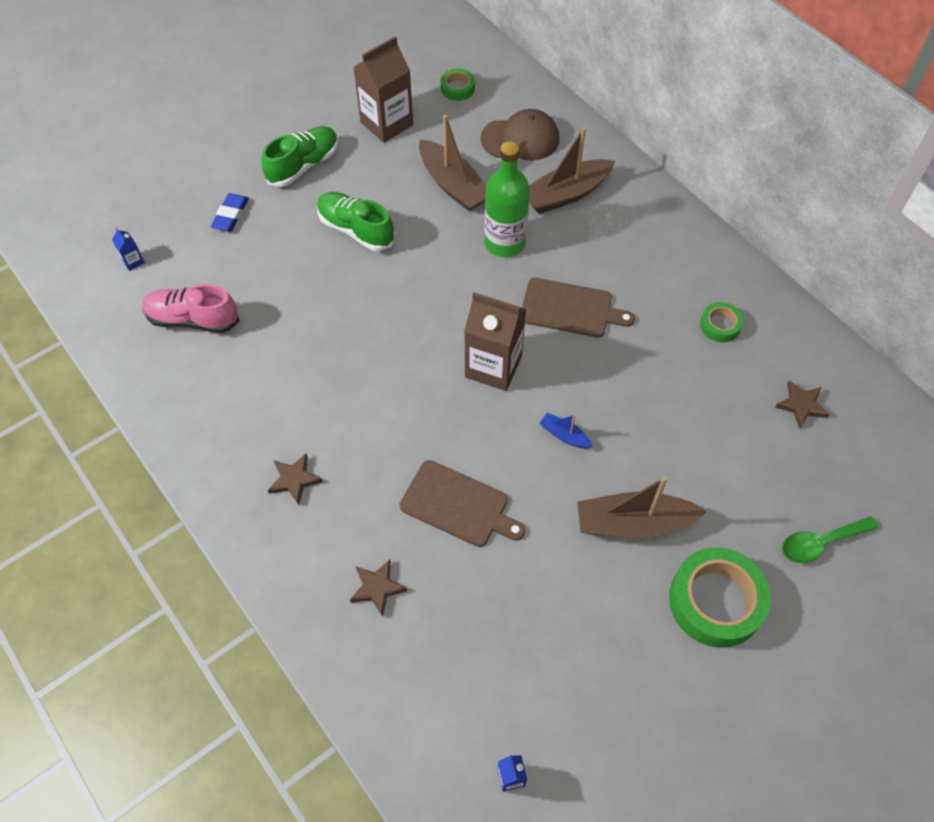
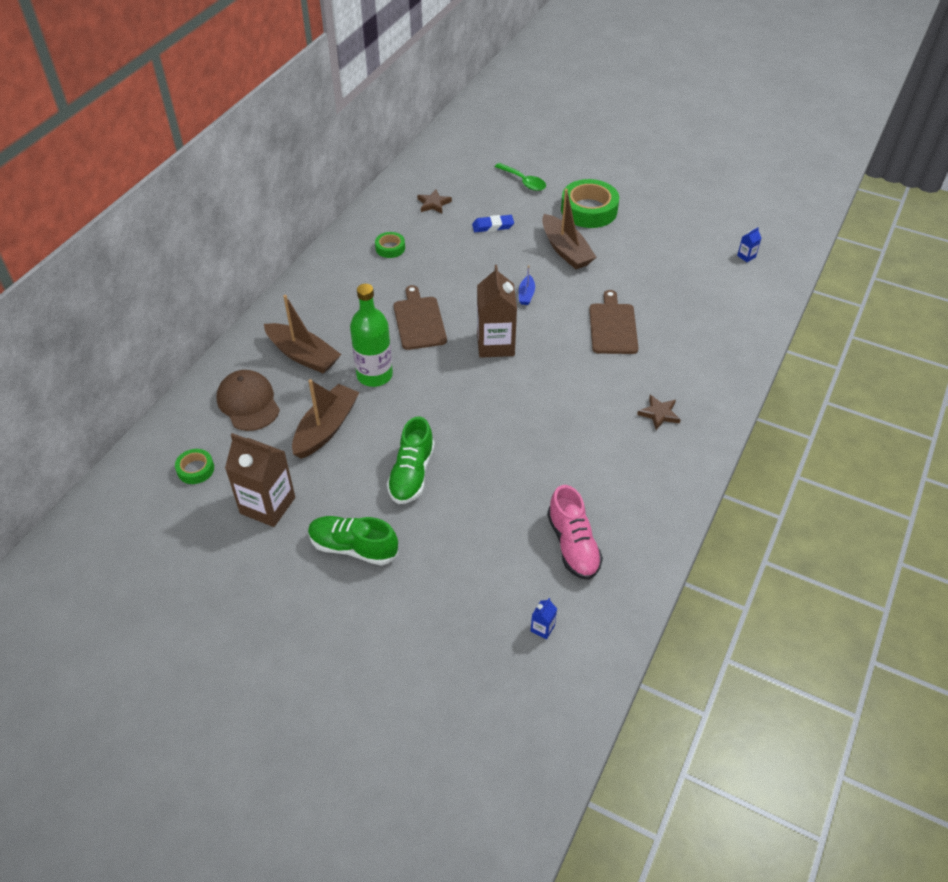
camera: 115 degrees left, 10 degrees down
blue eraser [211,193,249,232] -> blue eraser moved to [472,215,514,232]
brown star [350,560,407,616] -> none

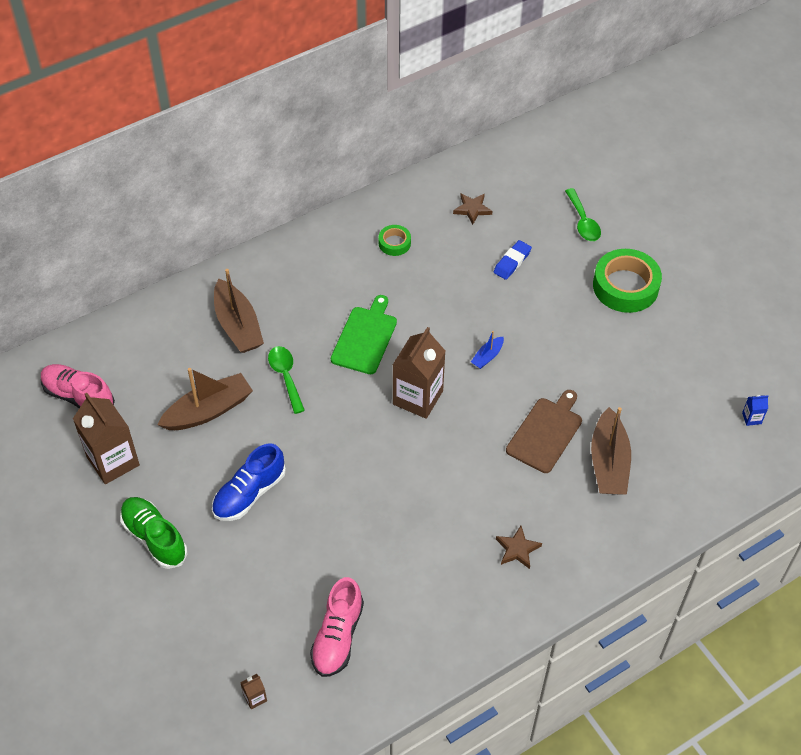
camera: 30 degrees right, 5 degrees up
green tape [175,449,214,484] -> pink shoe [41,364,115,408]
brown cap [216,370,280,431] -> none
green bottle [350,284,393,387] -> green spoon [268,346,305,414]
green shoe [387,417,435,504] -> blue shoe [212,443,286,521]
brown cutting board [393,285,447,350] -> green cutting board [331,295,397,374]
blue eraser [472,215,514,232] -> blue eraser turned 75 degrees counterclockwise [494,240,532,280]
blue carton [531,598,557,639] -> brown carton [240,674,267,710]
brown boat [542,189,597,269] -> brown boat moved to [591,407,631,495]

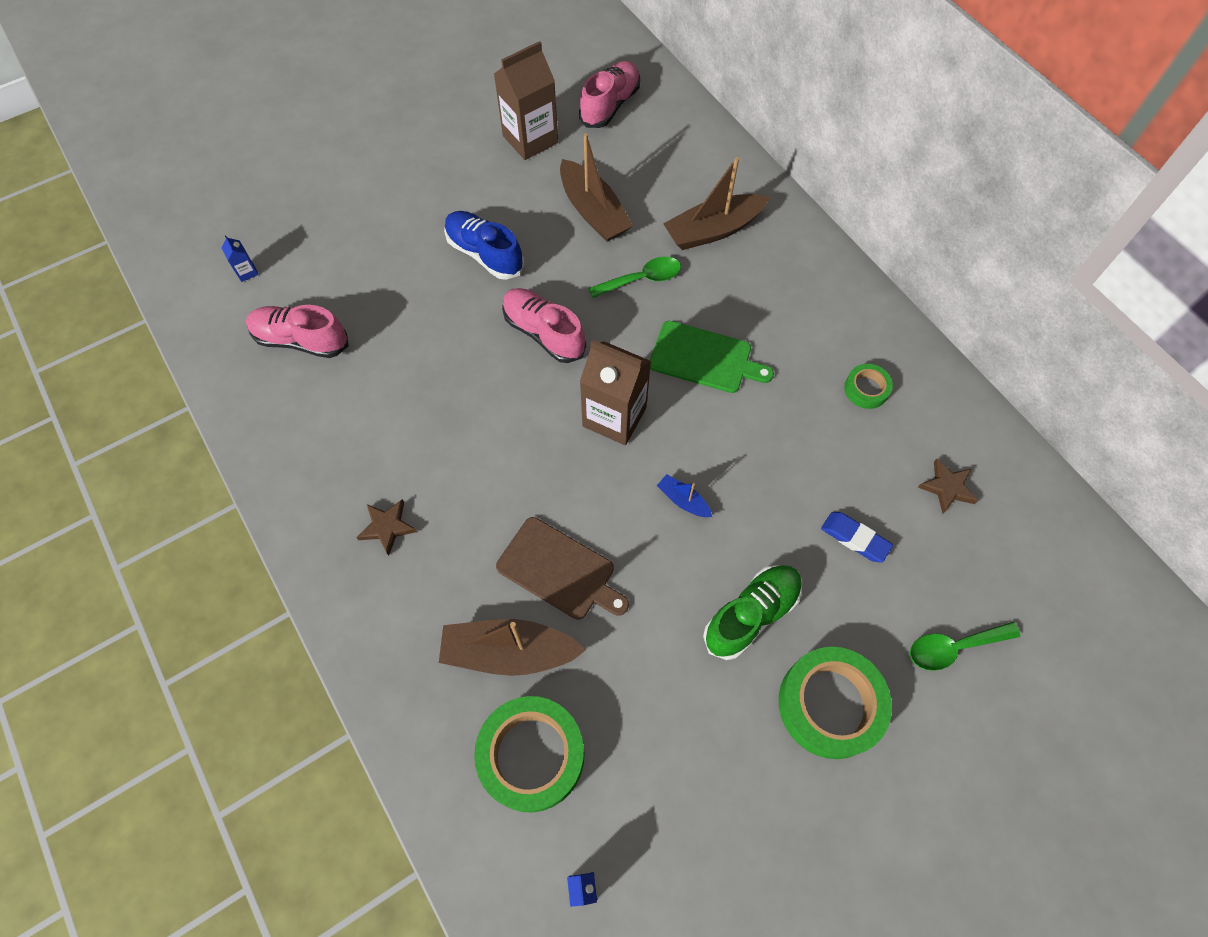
camera: 90 degrees right, 10 degrees up
green shoe [120,497,187,569] -> green shoe moved to [703,565,802,660]
brown carton [240,674,267,710] -> blue carton [222,235,259,282]
none -> green tape [474,696,585,813]
none -> pink shoe [502,288,586,363]

